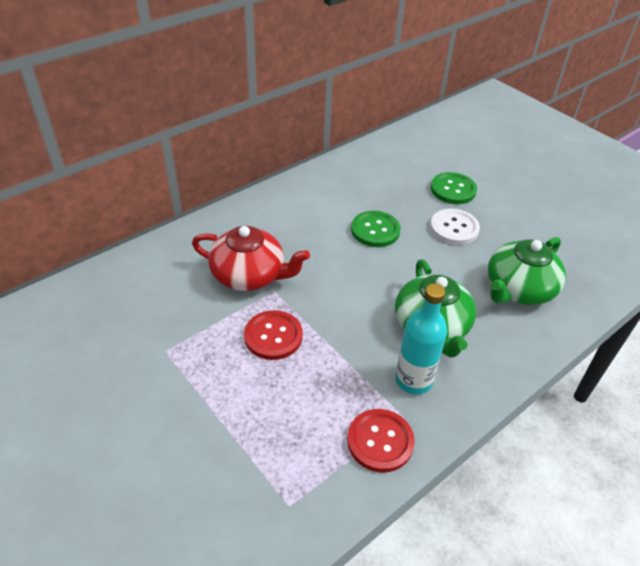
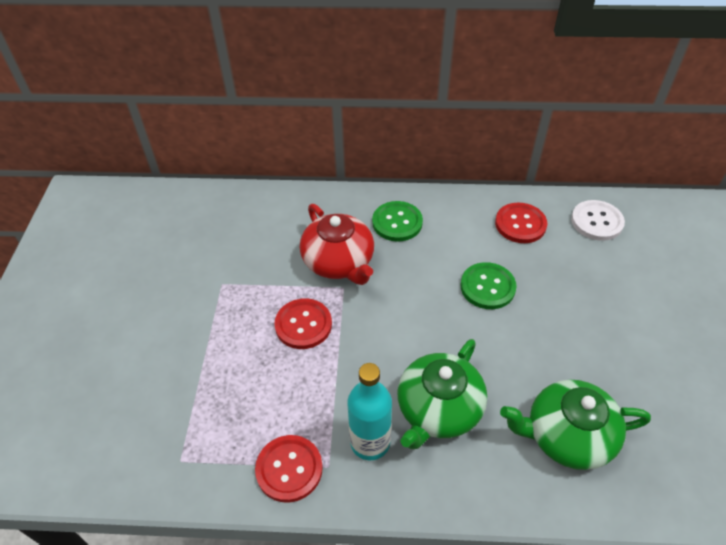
camera: 45 degrees right, 5 degrees up
white button [430,209,480,245] -> white button moved to [571,200,625,241]
green button [431,172,477,204] -> green button moved to [372,201,423,242]
none -> red button [495,203,547,243]

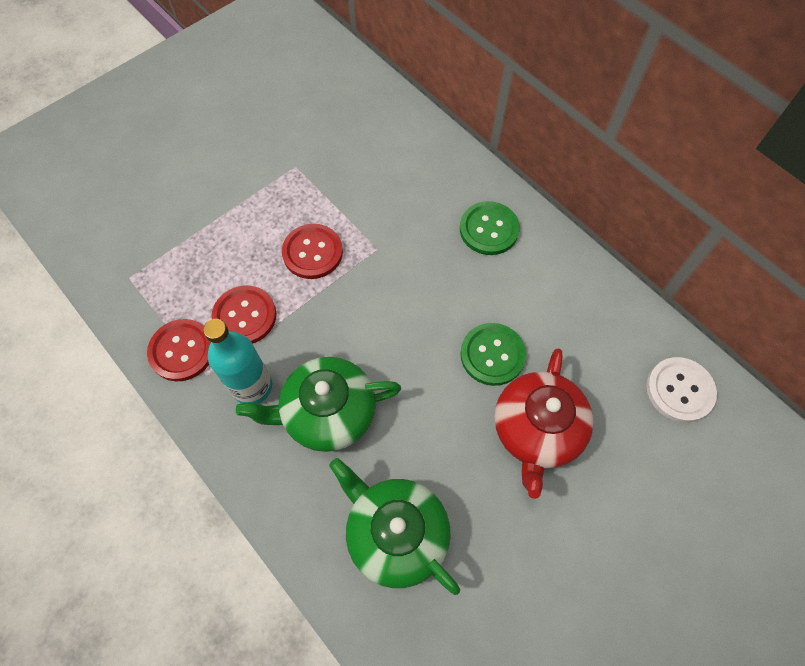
camera: 45 degrees right, 15 degrees up
red teapot [300,204,374,285] -> red teapot moved to [494,349,593,499]
red button [495,203,547,243] -> red button moved to [211,286,276,344]

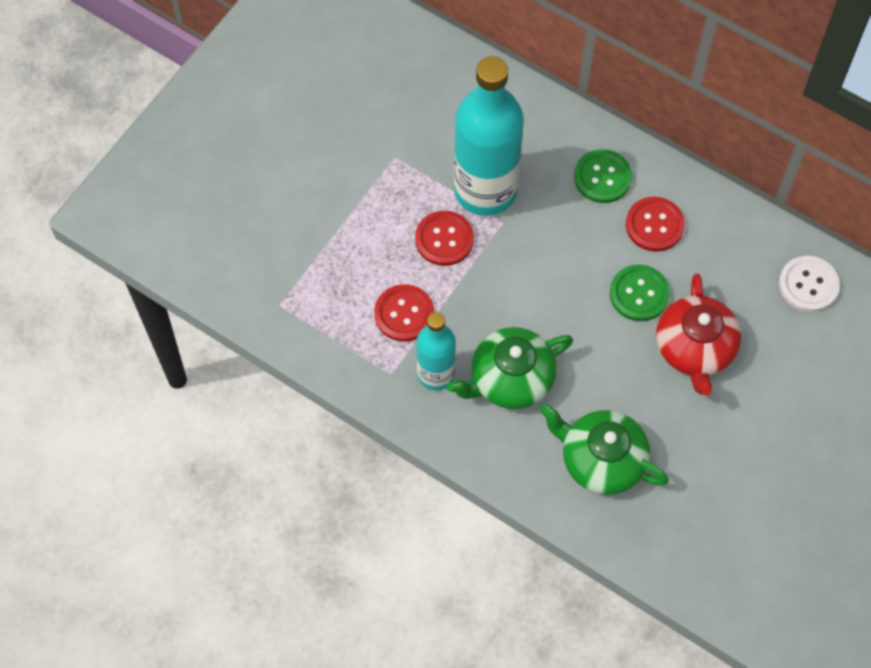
camera: 15 degrees left, 0 degrees up
red button [147,319,211,382] -> red button moved to [626,197,685,252]
none -> turquoise bottle [454,56,524,216]

